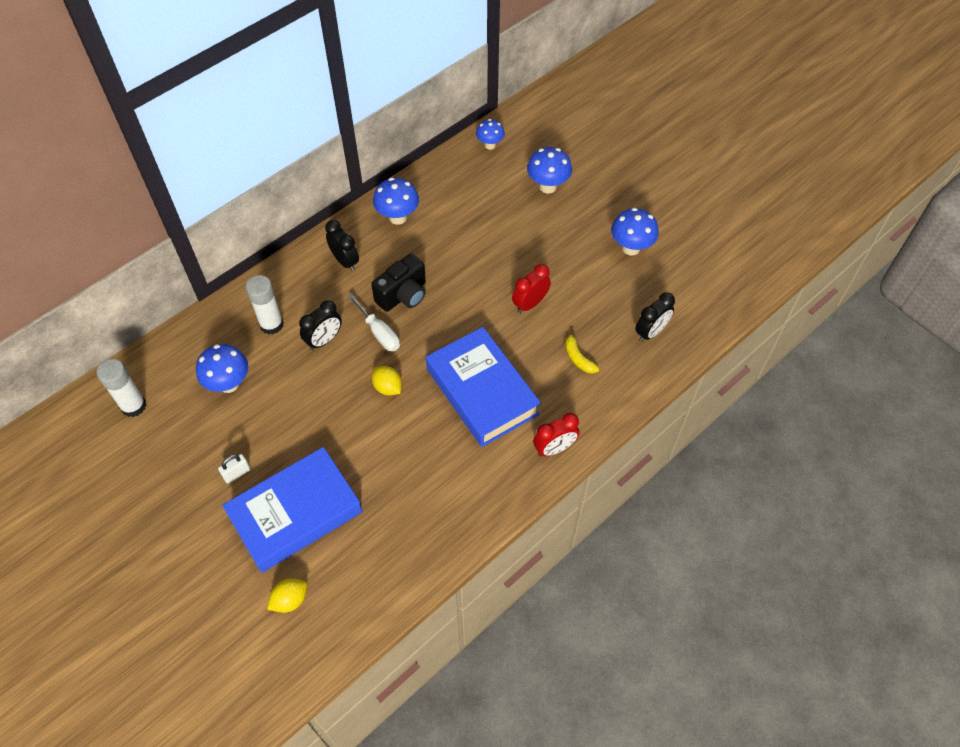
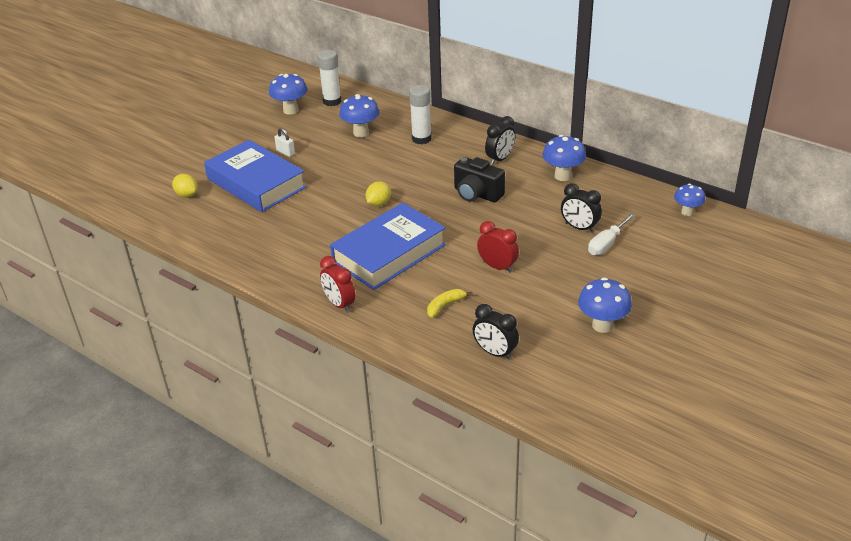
camera: 80 degrees right, 20 degrees down
black clock [299,300,342,350] -> black clock moved to [561,183,602,233]
white screwdriver [348,294,400,351] -> white screwdriver moved to [588,213,635,255]
blue mushroom [527,147,572,193] -> blue mushroom moved to [269,74,307,115]

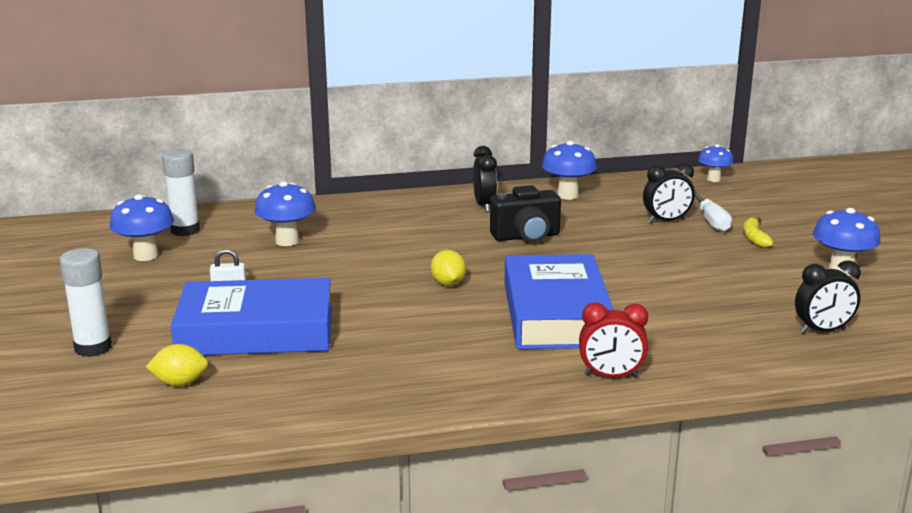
camera: 50 degrees left, 15 degrees down
white glue stick [409,85,432,144] -> white glue stick moved to [59,248,112,357]
yellow banana [427,289,472,318] -> yellow banana moved to [743,217,773,248]
red clock [477,221,519,273] -> none

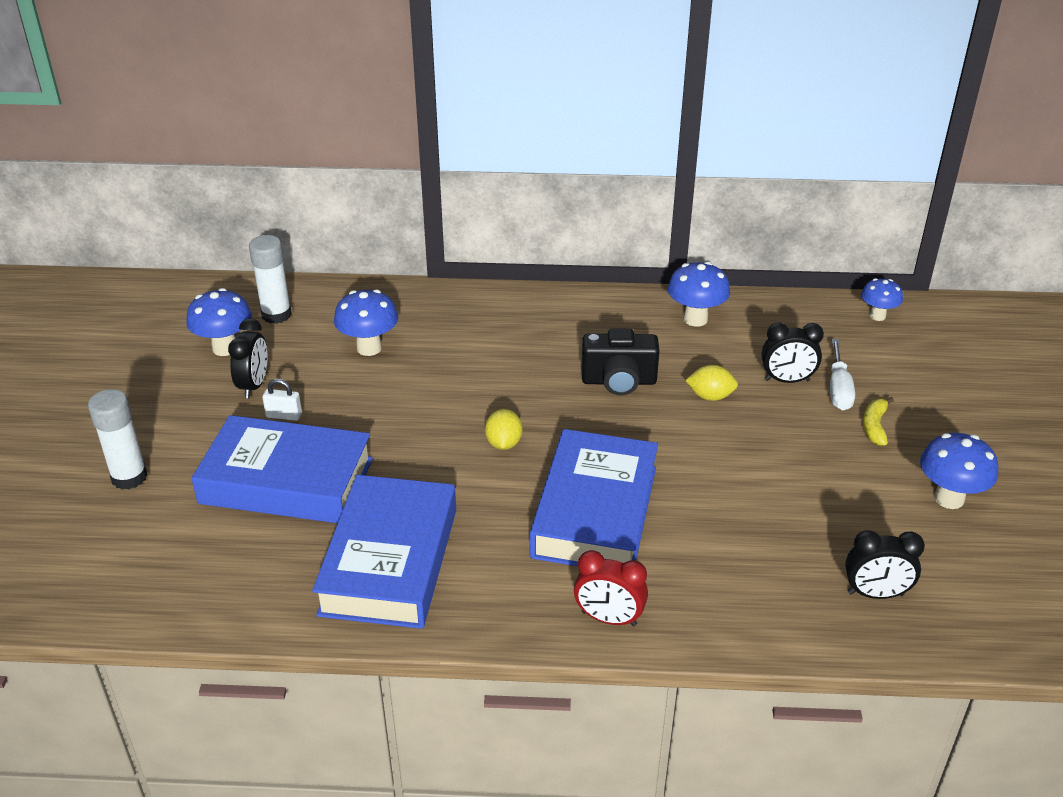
camera: 15 degrees right, 15 degrees up
yellow lemon [146,344,208,386] -> yellow lemon moved to [685,365,738,401]
black clock [473,146,497,212] -> black clock moved to [228,318,267,398]
none -> blue book [312,475,456,629]

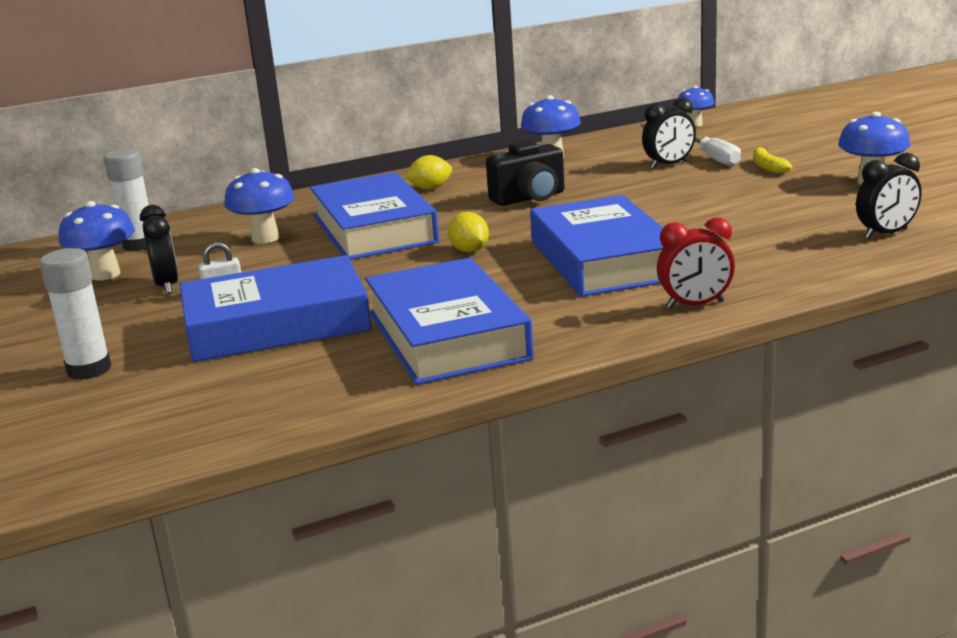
camera: 25 degrees left, 15 degrees down
yellow lemon [685,365,738,401] -> yellow lemon moved to [405,155,452,190]
none -> blue book [310,172,439,260]

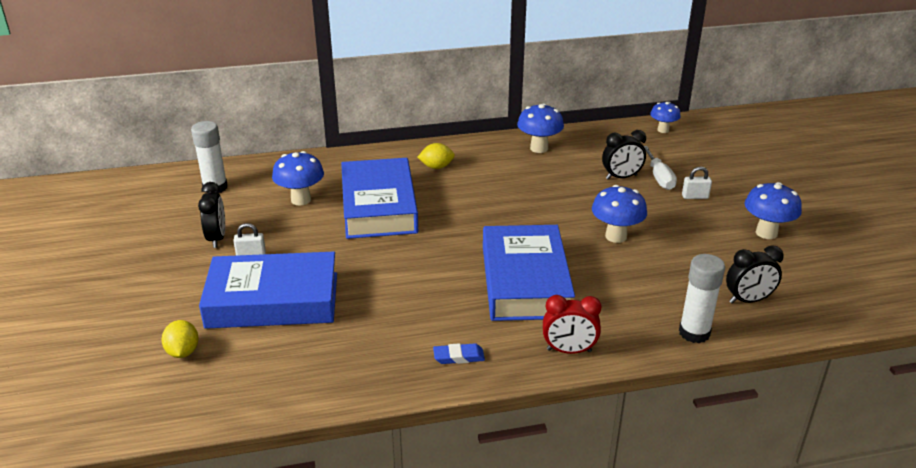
camera: 10 degrees right, 10 degrees up
white glue stick [39,248,112,380] -> white glue stick moved to [679,254,725,343]
blue mushroom [59,201,135,280] -> blue mushroom moved to [592,185,647,243]
blue book [365,258,534,385] -> none
yellow lemon [448,212,489,252] -> yellow lemon moved to [162,320,199,358]
black camera [486,140,565,206] -> none
yellow banana [753,147,792,174] -> white padlock [682,166,712,199]
none -> blue eraser [433,343,485,364]

